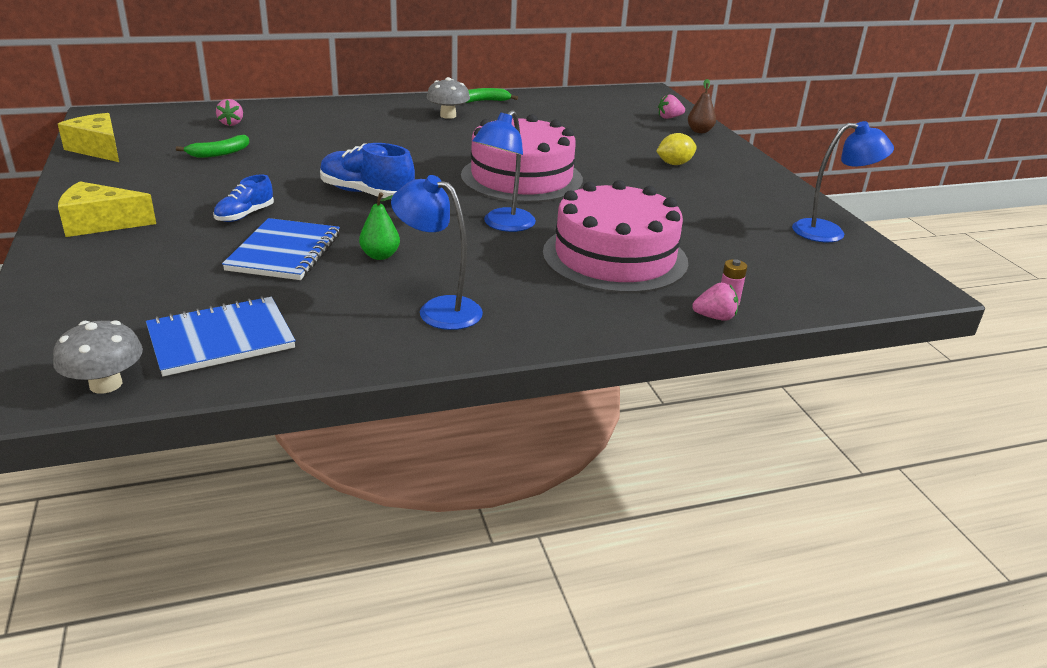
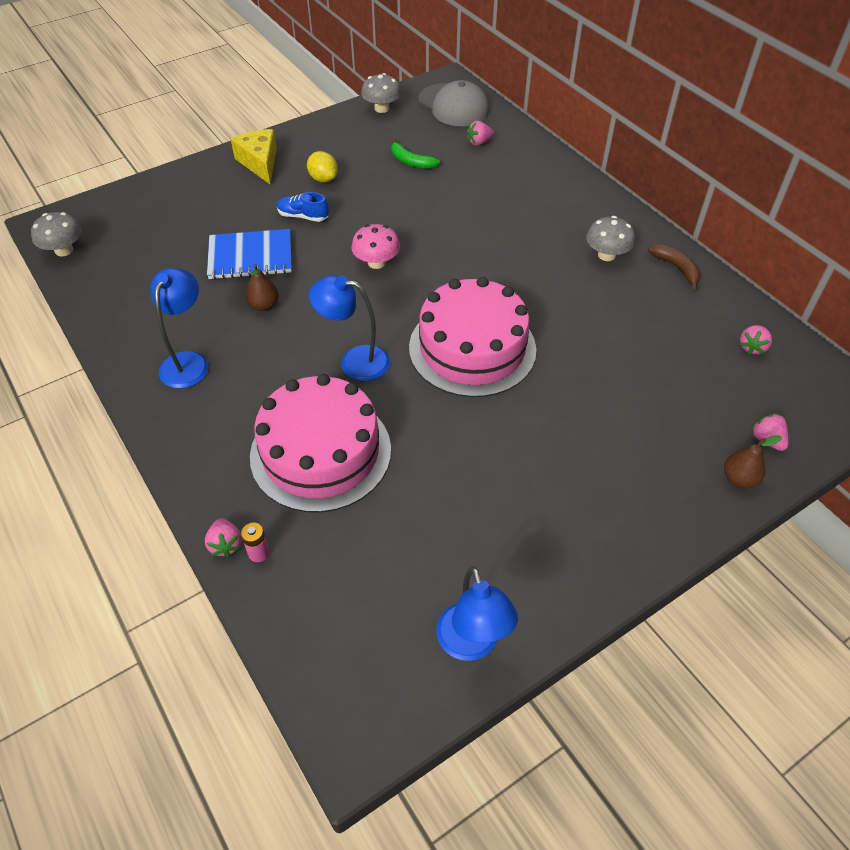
camera: 75 degrees right, 20 degrees up
yellow cheese [58,113,119,162] -> grey mushroom [361,73,401,113]
blue notebook [146,296,295,376] -> none
blue shoe [320,143,415,198] -> pink mushroom [351,224,400,269]
green pear [359,192,400,260] -> brown pear [245,264,279,311]
green banana [466,88,518,103] -> brown banana [648,245,701,291]
yellow lemon [656,133,697,165] -> yellow lemon moved to [307,151,338,182]
none -> grey cap [418,80,489,126]
none -> pink strawberry [740,325,772,355]

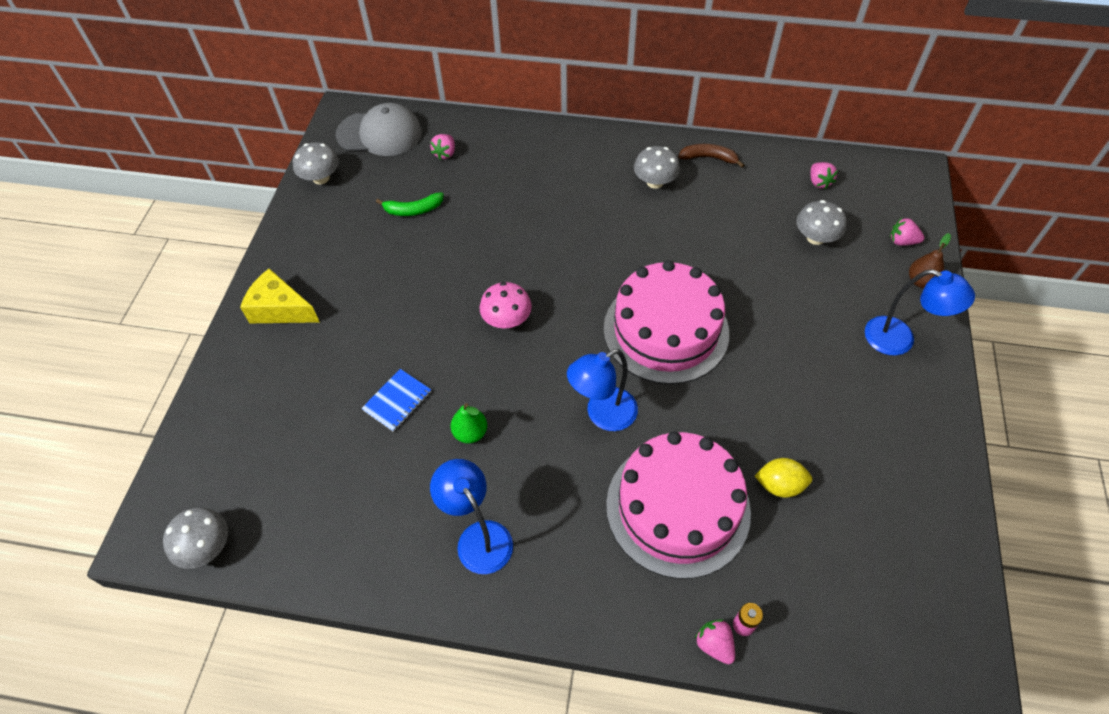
camera: 45 degrees left, 5 degrees up
pink strawberry [205,518,242,557] -> pink strawberry turned 150 degrees counterclockwise [695,619,735,664]
blue notebook [207,229,292,279] -> blue notebook [361,369,431,432], size x0.61
brown pear [245,264,279,311] -> green pear [451,403,487,444]
blue shoe [277,192,329,222] -> none
yellow lemon [307,151,338,182] -> yellow lemon moved to [755,458,812,498]
blue lamp [436,567,518,661] -> blue lamp moved to [865,269,975,356]
none -> grey mushroom [796,200,847,245]

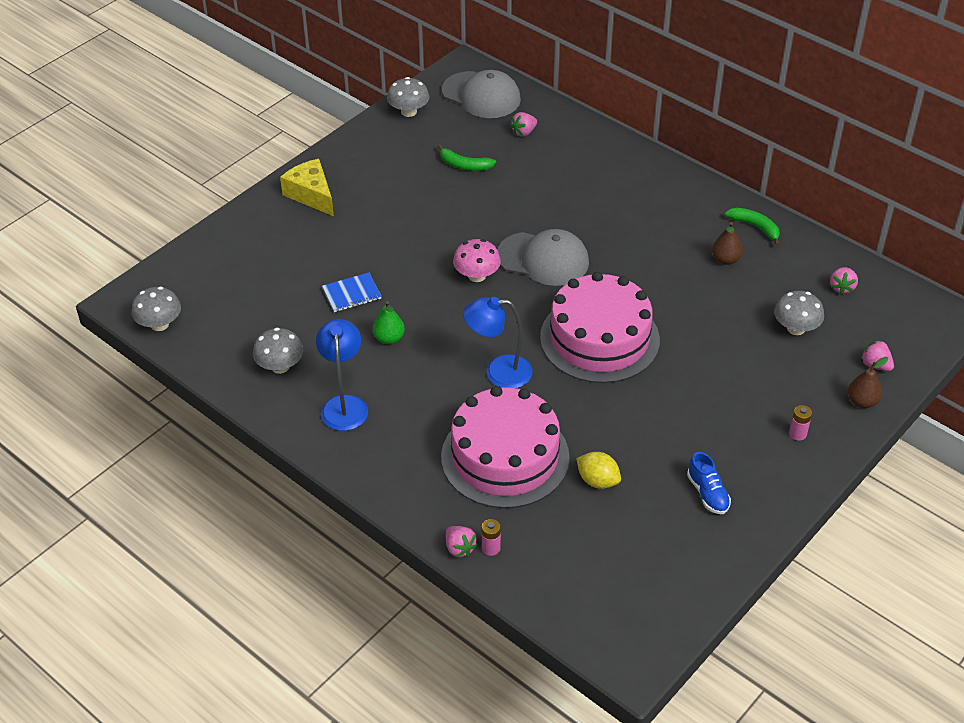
camera: 30 degrees right, 10 degrees down
grey mushroom [634,146,680,189] -> grey mushroom moved to [253,328,303,374]
brown banana [678,144,744,168] -> green banana [725,207,780,246]
pink strawberry [695,619,735,664] -> pink strawberry turned 150 degrees clockwise [446,526,478,557]
blue lamp [865,269,975,356] -> pink battery [789,405,812,441]
none -> grey cap [497,229,589,286]
none -> blue shoe [687,452,731,514]
none -> brown pear [712,222,743,265]

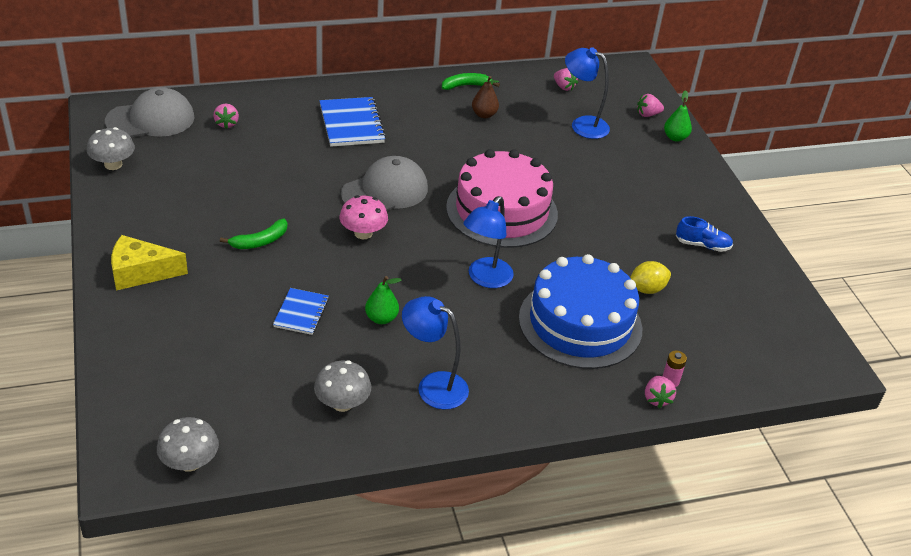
camera: 60 degrees left, 5 degrees down
green banana [438,144,496,171] -> green banana moved to [220,219,287,249]
pink cake [441,386,570,508] -> blue cake [519,254,642,369]
pink strawberry [446,526,478,557] -> pink strawberry turned 90 degrees clockwise [645,376,676,408]
grey mushroom [774,291,824,335] -> blue lamp [565,47,610,139]
pink battery [789,405,812,441] -> none
brown pear [848,357,888,408] -> green pear [664,90,692,142]
none -> blue notebook [319,97,386,147]

